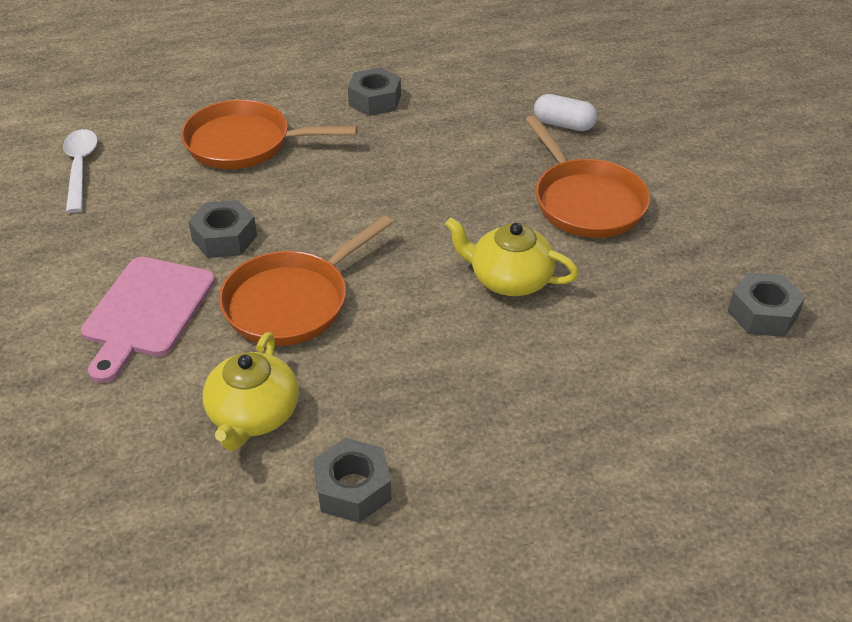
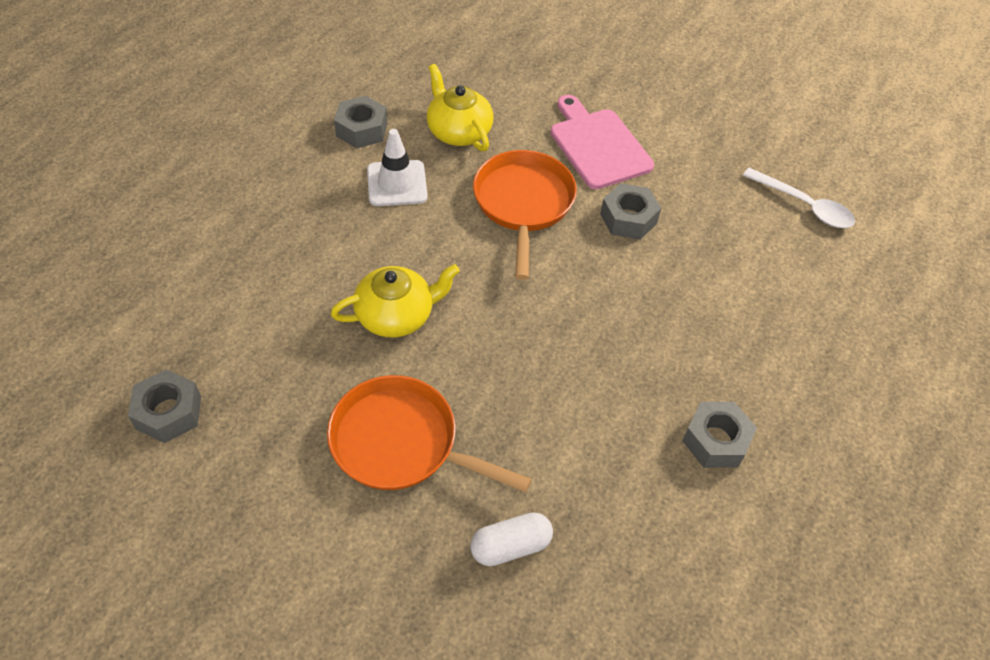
camera: 135 degrees right, 10 degrees up
orange pan [181,100,357,169] -> none
none -> white traffic cone [367,129,428,206]

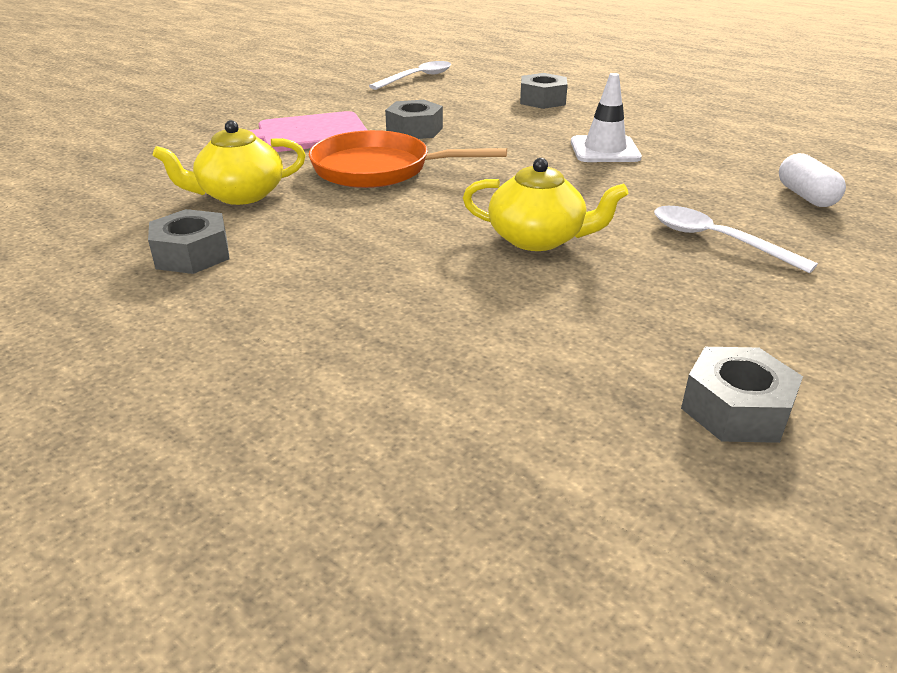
camera: 80 degrees left, 20 degrees down
orange pan [327,375,532,492] -> white spoon [654,206,818,273]
yellow teapot [331,264,460,337] -> yellow teapot turned 120 degrees clockwise [463,158,628,251]
white traffic cone [367,129,428,206] -> white traffic cone moved to [571,73,642,162]
grey nut [682,402,757,468] -> grey nut moved to [520,73,568,109]

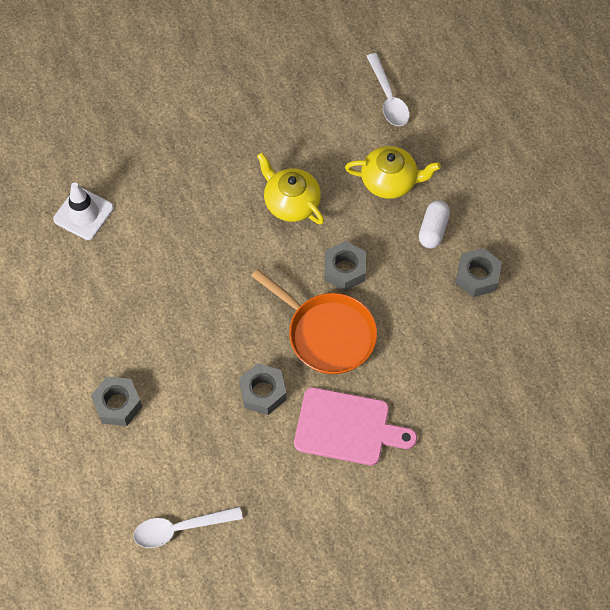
camera: 150 degrees left, 30 degrees up
yellow teapot [153,120,306,205] -> yellow teapot moved to [345,146,441,199]
white traffic cone [571,73,642,162] -> white traffic cone moved to [53,182,114,240]
white spoon [654,206,818,273] -> white spoon moved to [367,53,410,126]
grey nut [681,347,803,443] -> grey nut moved to [324,241,366,291]
white capsule [779,153,846,207] -> white capsule moved to [419,200,450,248]

